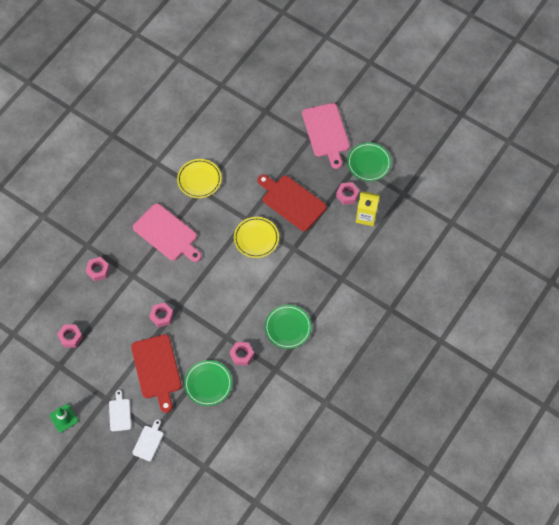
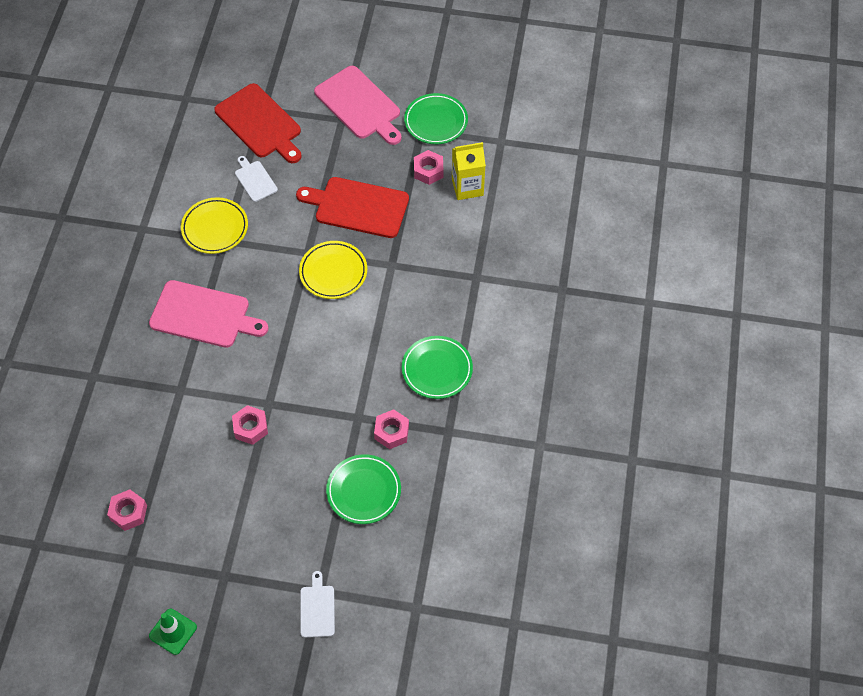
camera: 25 degrees left, 5 degrees down
pink nut [86,257,110,281] -> none
white cutting board [109,390,131,431] -> white cutting board moved to [235,156,278,202]
red cutting board [131,334,182,413] -> red cutting board moved to [214,83,302,163]

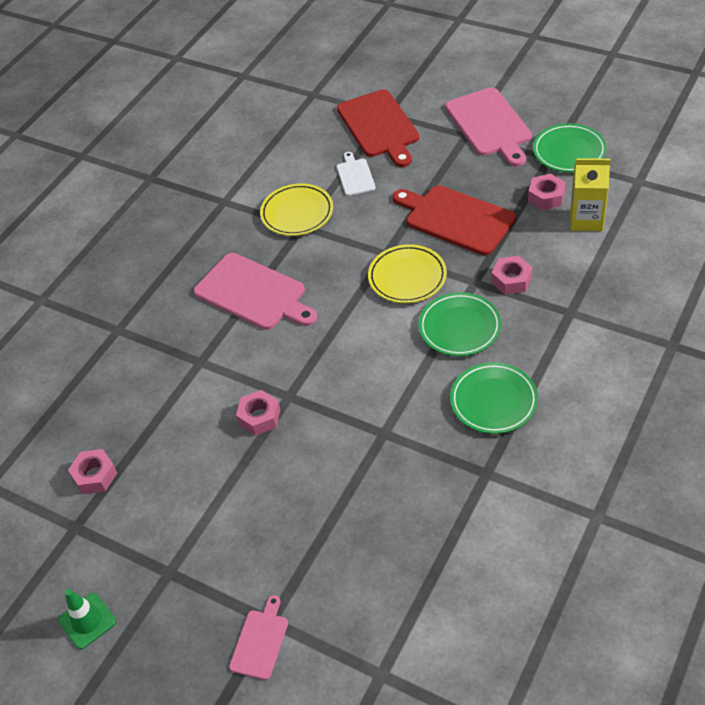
camera: 25 degrees right, 10 degrees down
white cutting board [300,571,335,638] -> pink cutting board [229,595,288,680]
green plate [326,454,401,524] -> green plate moved to [419,292,501,356]
pink nut [374,409,409,449] -> pink nut moved to [491,256,533,295]

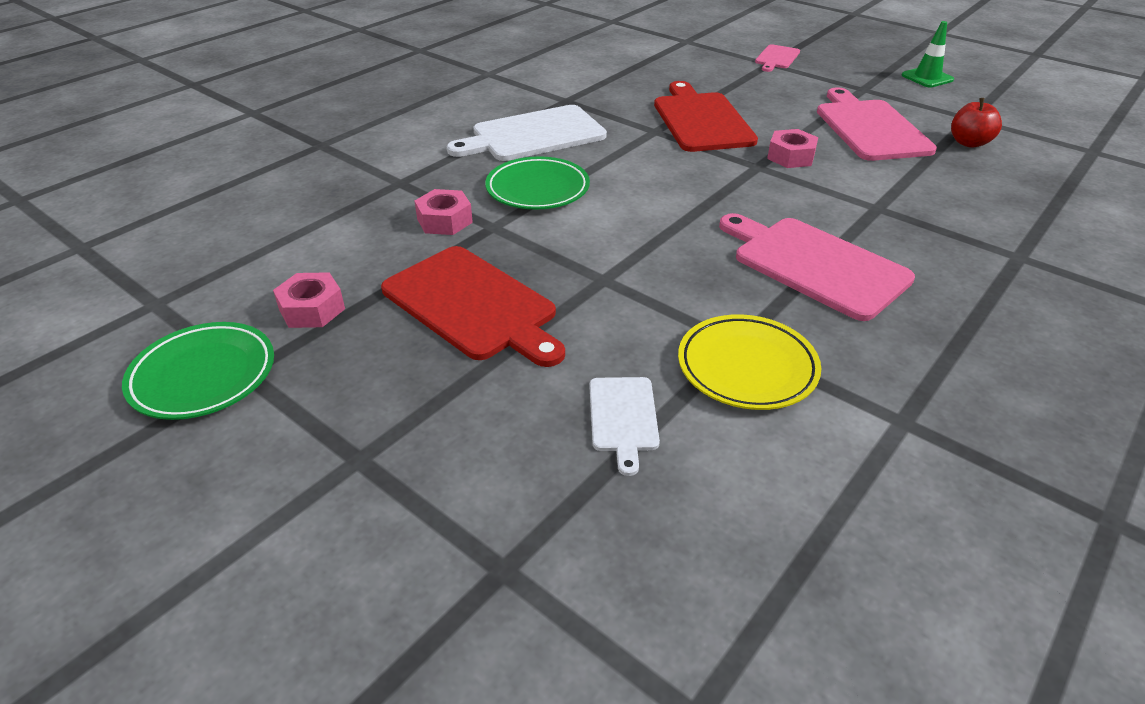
camera: 175 degrees left, 10 degrees down
pink nut [68,449,117,494] -> red apple [951,98,1002,148]
red cutting board [337,89,419,167] -> red cutting board moved to [654,81,758,152]
yellow plate [368,244,447,303] -> none
pink cutting board [445,87,532,167] -> pink cutting board moved to [817,87,937,161]
green plate [450,362,538,434] -> white cutting board [447,105,607,161]
yellow carton [570,159,610,231] -> none

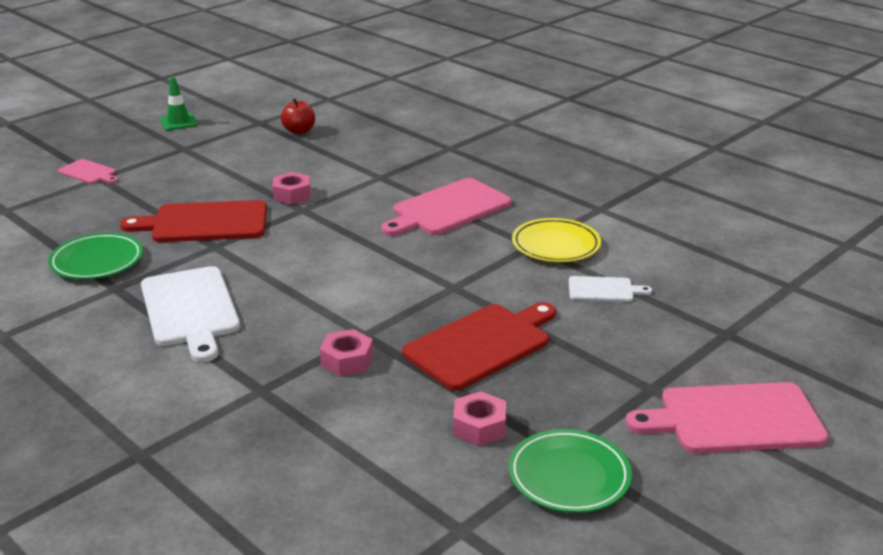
camera: 85 degrees left, 10 degrees down
green plate [485,156,590,209] -> green plate moved to [48,233,143,279]
pink cutting board [817,87,937,161] -> pink cutting board moved to [626,382,829,453]

